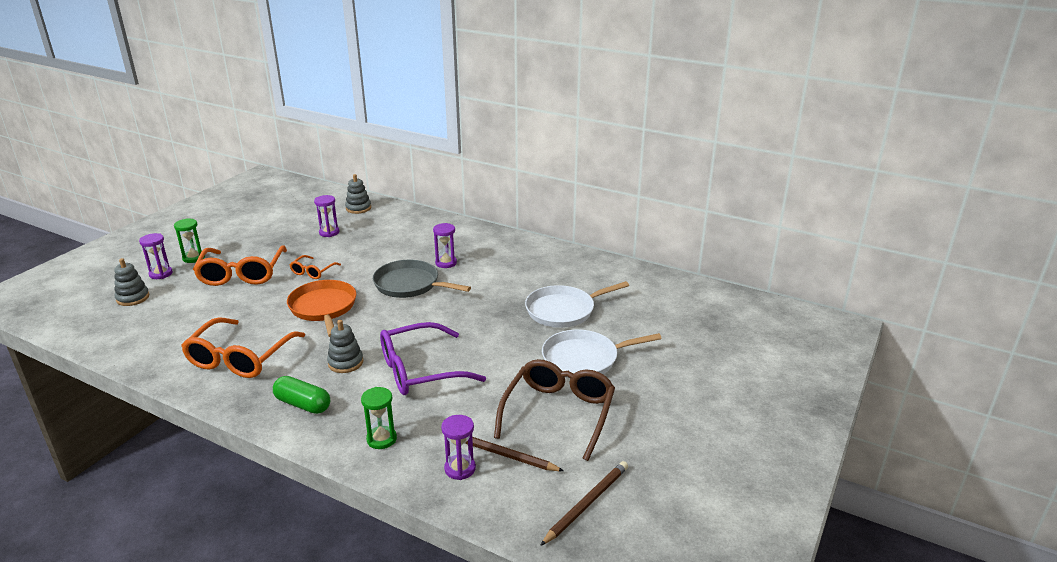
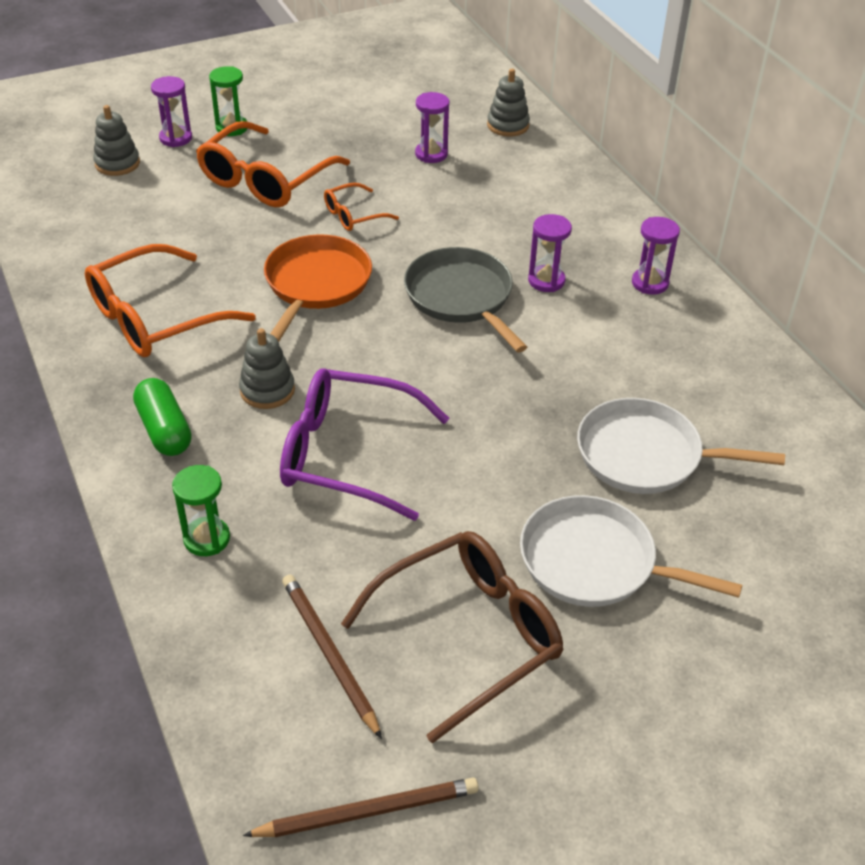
camera: 35 degrees right, 15 degrees up
purple hourglass [441,415,476,480] -> purple hourglass moved to [632,217,680,295]

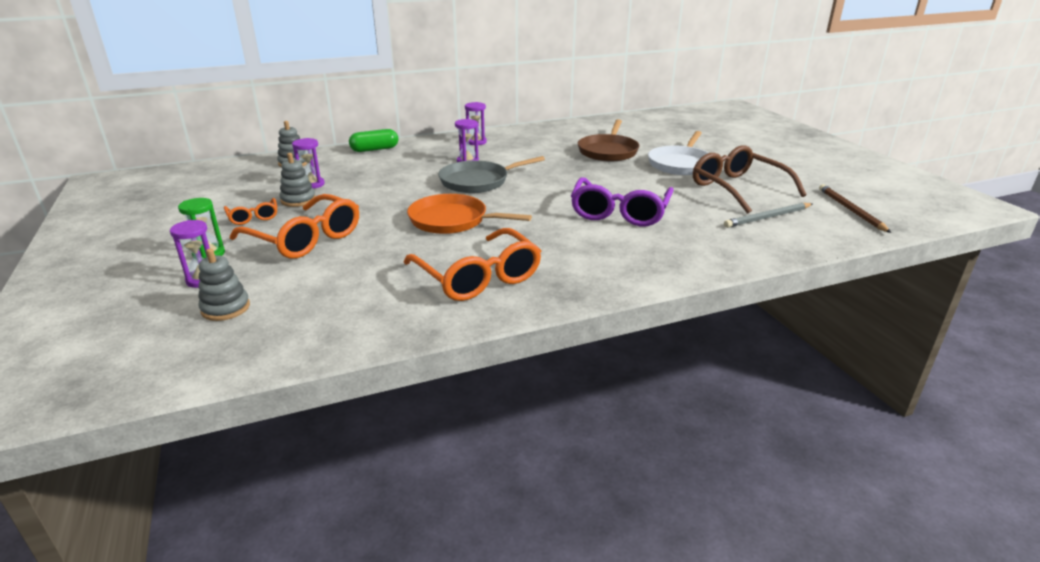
camera: 85 degrees left, 15 degrees down
green capsule [133,378,192,456] -> green capsule moved to [349,129,398,152]
green hourglass [172,465,230,556] -> none
grey stacking toy [239,328,295,409] -> grey stacking toy moved to [280,153,316,207]
brown pencil [282,575,382,739] -> grey pencil [724,203,812,228]
orange glasses [324,183,399,231] -> orange glasses moved to [224,198,277,225]
white pan [577,398,785,494] -> brown pan [578,119,640,162]

